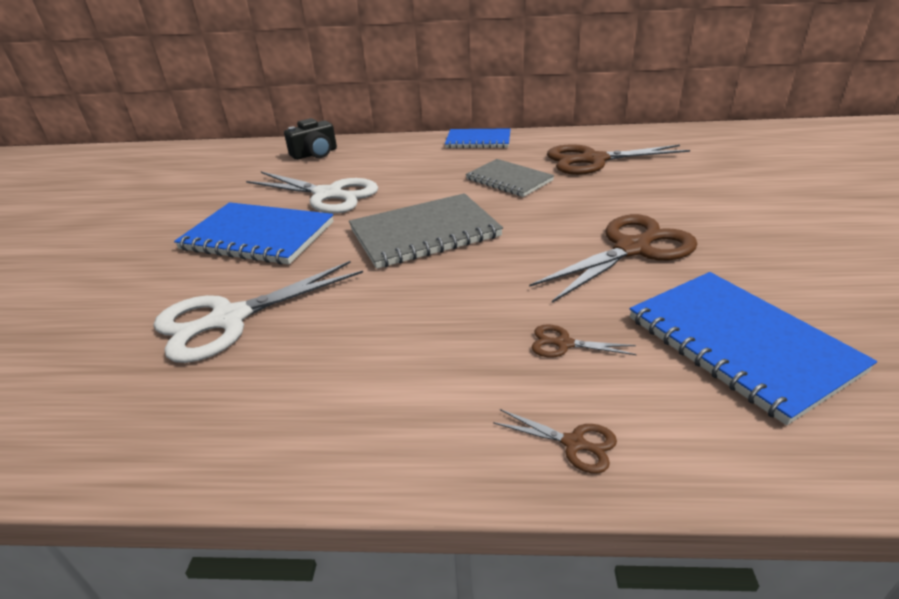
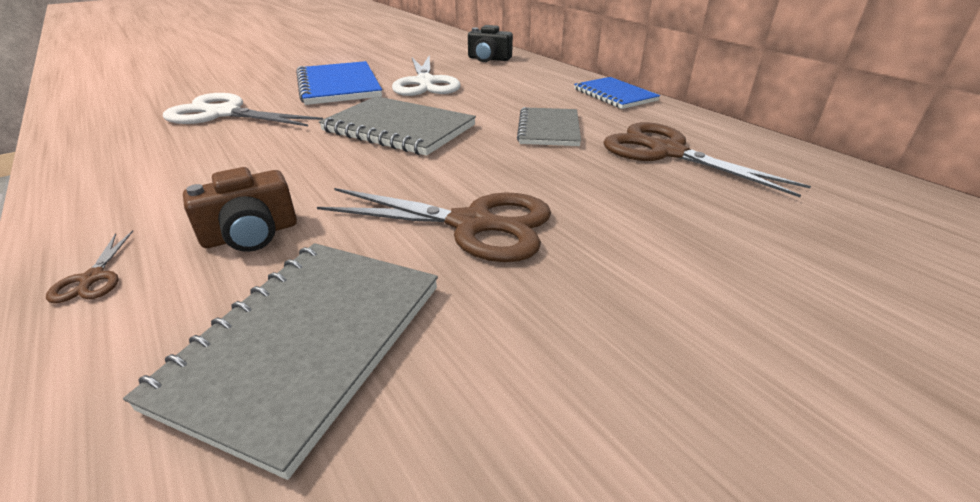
camera: 50 degrees right, 0 degrees up
brown scissors [531,324,637,357] -> brown camera [183,167,297,252]
blue notebook [630,272,877,425] -> grey notebook [123,243,438,480]

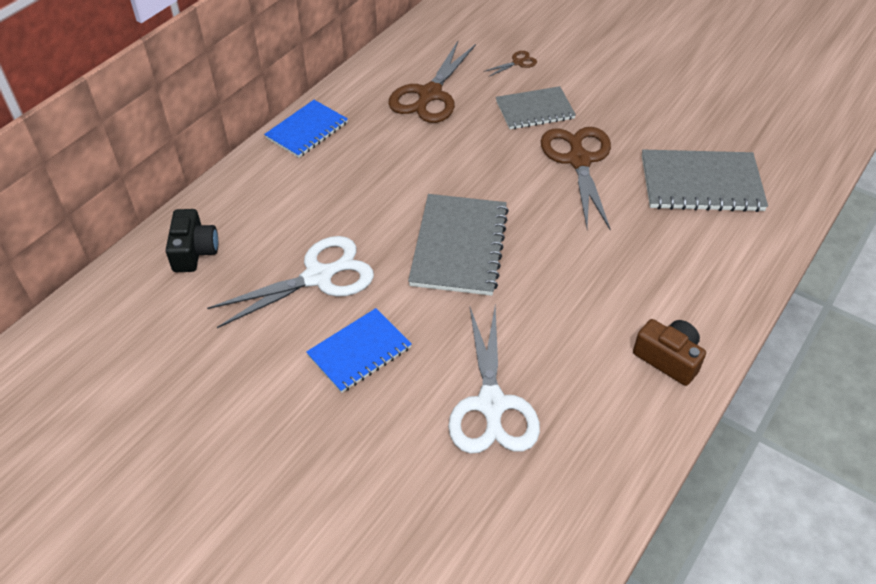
camera: 110 degrees left, 15 degrees up
brown scissors [46,230,133,303] -> brown scissors moved to [484,51,537,77]
brown camera [183,167,297,252] -> brown camera moved to [633,319,706,386]
blue notebook [296,61,382,105] -> blue notebook [306,308,412,393], size x0.66
grey notebook [517,107,581,146] -> grey notebook moved to [496,86,576,129]

